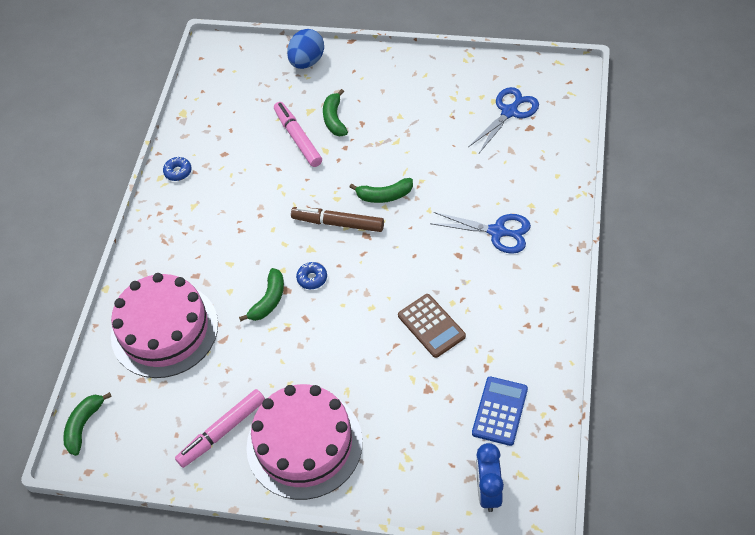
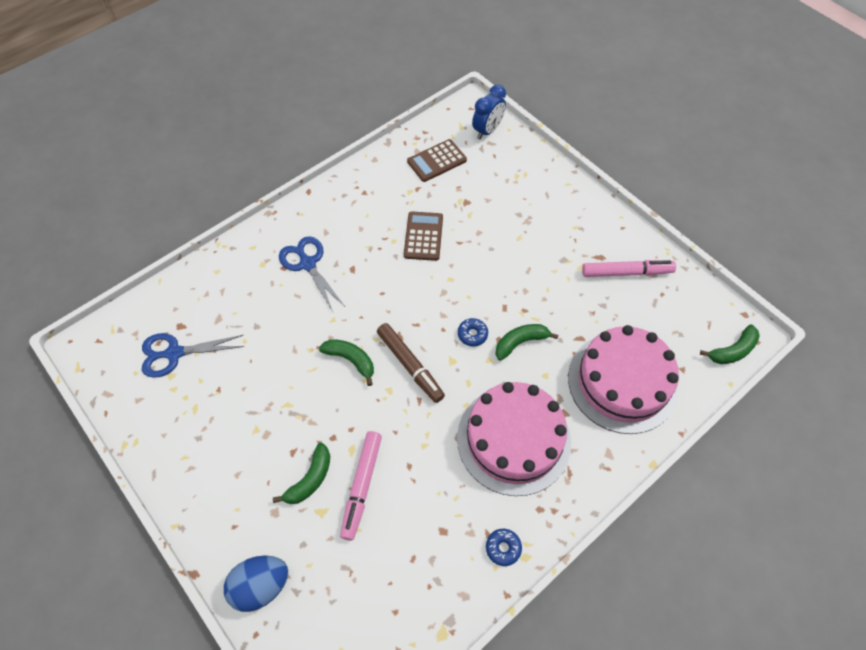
camera: 145 degrees left, 5 degrees up
pink cake [246,384,363,500] -> pink cake moved to [457,382,571,496]
blue calculator [472,377,528,446] -> brown calculator [407,139,467,182]

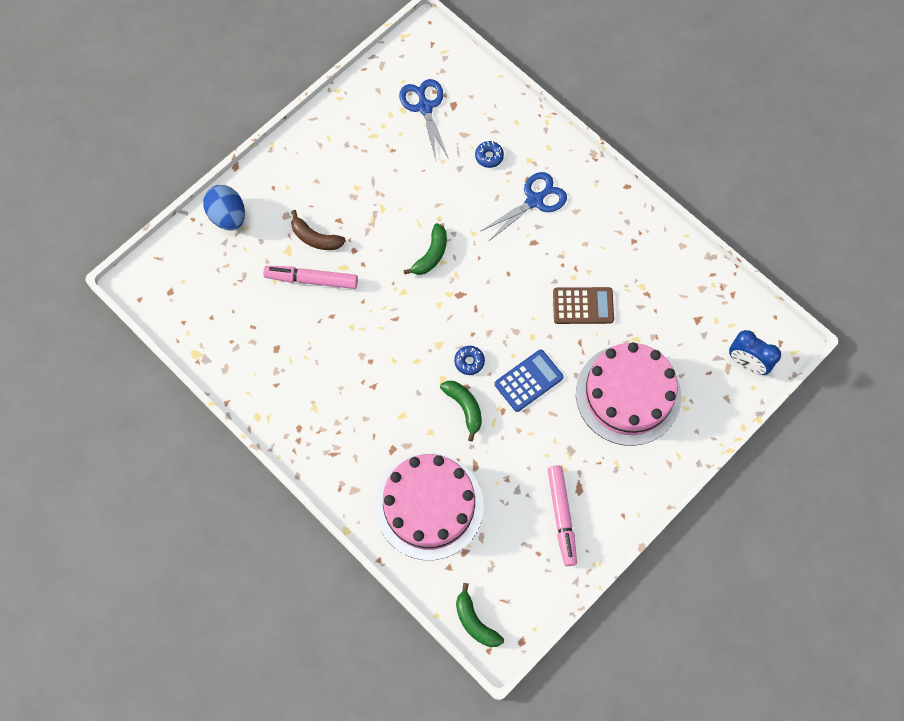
camera: 85 degrees right, 10 degrees up
green banana [273,443,330,504] -> brown banana [291,210,346,250]
brown marker [377,323,445,403] -> none
brown calculator [407,139,467,182] -> none
pink cake [457,382,571,496] -> pink cake moved to [576,342,681,446]
blue donut [486,529,522,566] -> blue donut moved to [475,141,504,168]
none -> blue calculator [495,349,564,412]

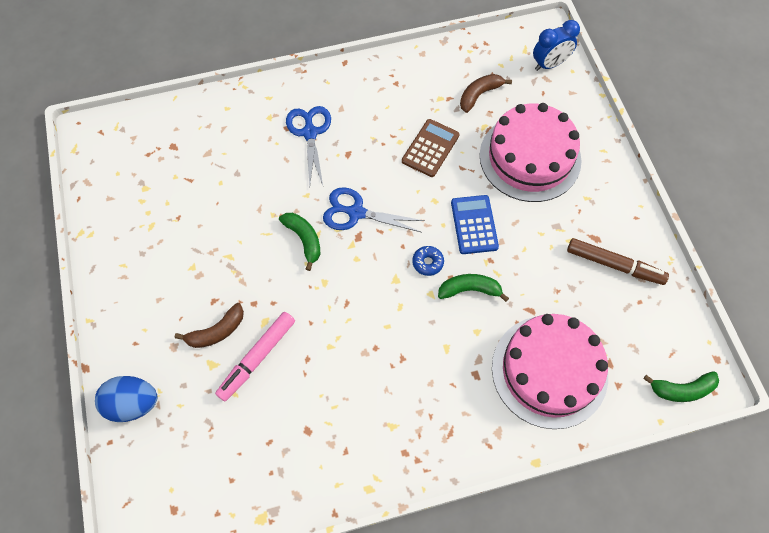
camera: 60 degrees left, 5 degrees down
blue scissors [399,79,449,159] -> blue scissors moved to [323,187,425,233]
blue donut [475,141,504,168] -> none
pink marker [548,466,577,566] -> brown marker [567,238,669,285]
none -> brown banana [460,74,512,113]

